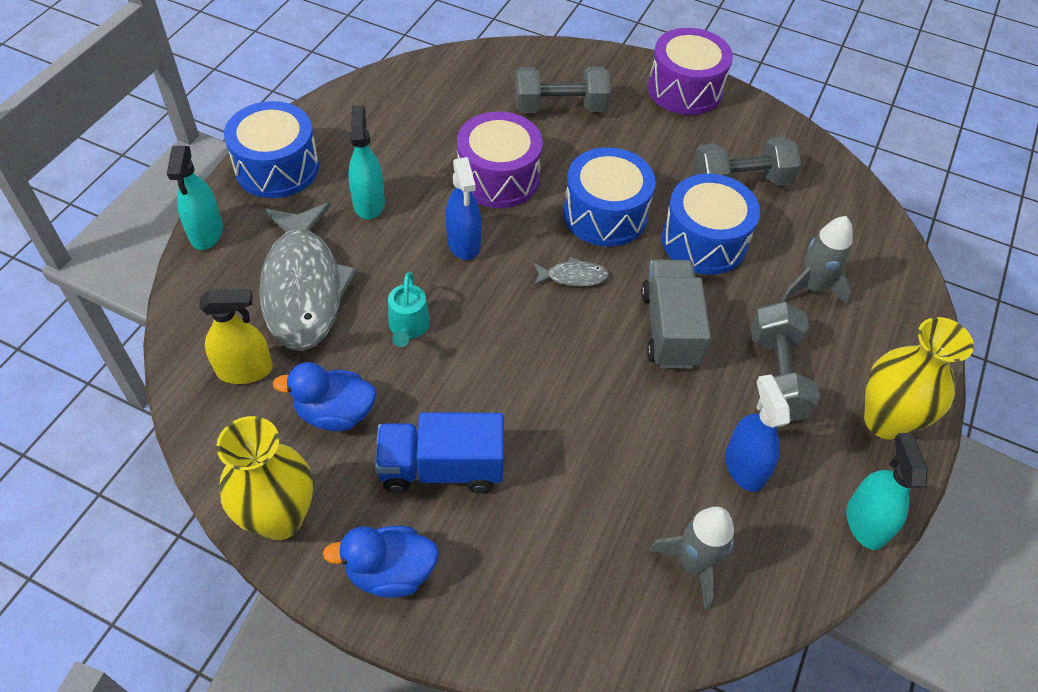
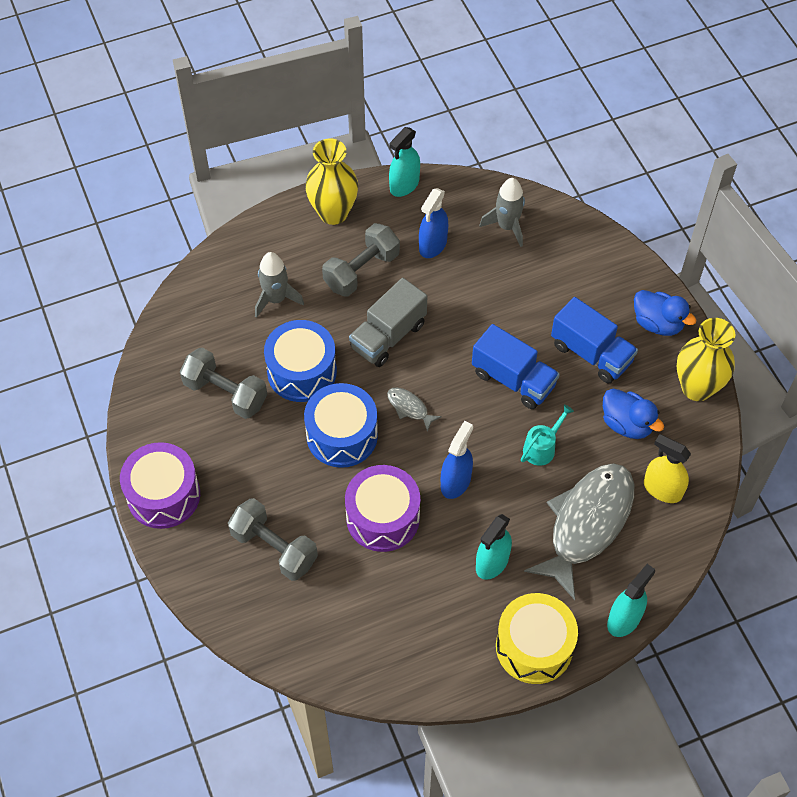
camera: 135 degrees left, 5 degrees up
blue drum [224,101,319,198] -> yellow drum [496,593,578,684]
none -> blue truck [472,324,560,409]

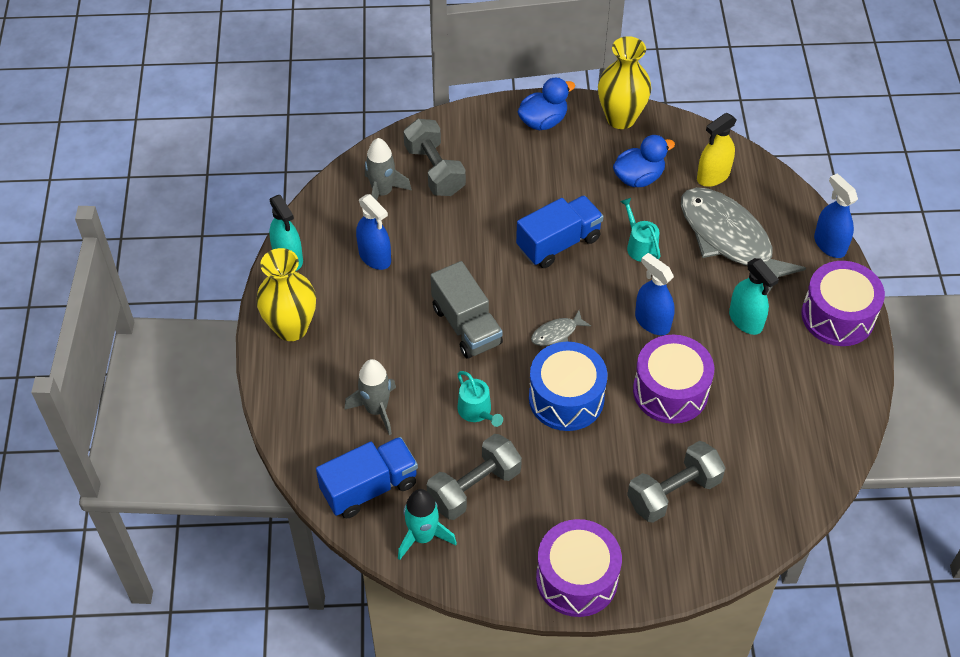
camera: 70 degrees left, 5 degrees down
blue drum [264,320,337,402] -> turquoise watering can [457,371,503,427]
grey dumbbell [322,223,400,297] -> grey dumbbell moved to [403,119,466,196]
yellow drum [496,593,578,684] -> purple drum [801,261,885,346]
blue truck [551,297,638,384] -> blue truck moved to [316,437,418,519]
turquoise spray bottle [607,564,655,637] -> blue spray bottle [814,174,858,258]
none -> turquoise rocket [398,489,457,560]

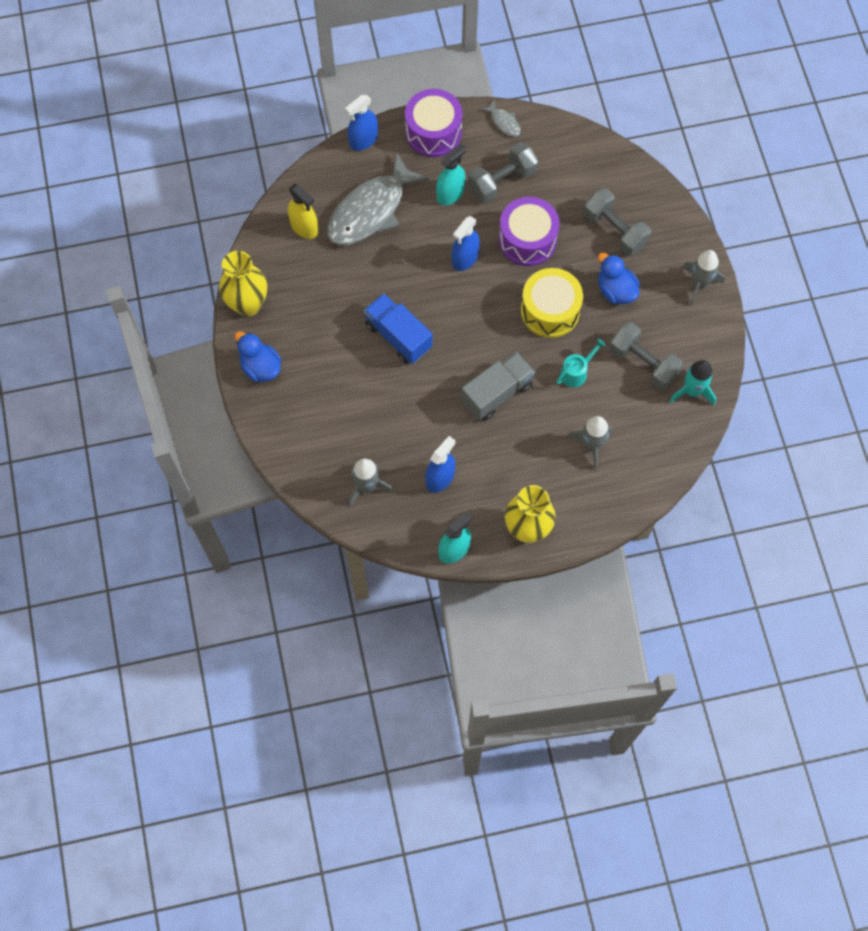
camera: 100 degrees left, 15 degrees up
blue truck [316,437,418,519] -> none
grey dumbbell [403,119,466,196] -> grey dumbbell moved to [468,142,538,203]
blue drum [529,342,608,431] -> yellow drum [521,268,583,338]
grey fish [531,310,591,346] -> grey fish moved to [481,100,521,137]
purple drum [536,519,622,617] -> grey rocket [683,250,725,306]
blue duck [613,135,675,187] -> blue duck moved to [598,253,640,304]
turquoise watering can [620,198,661,262] -> none

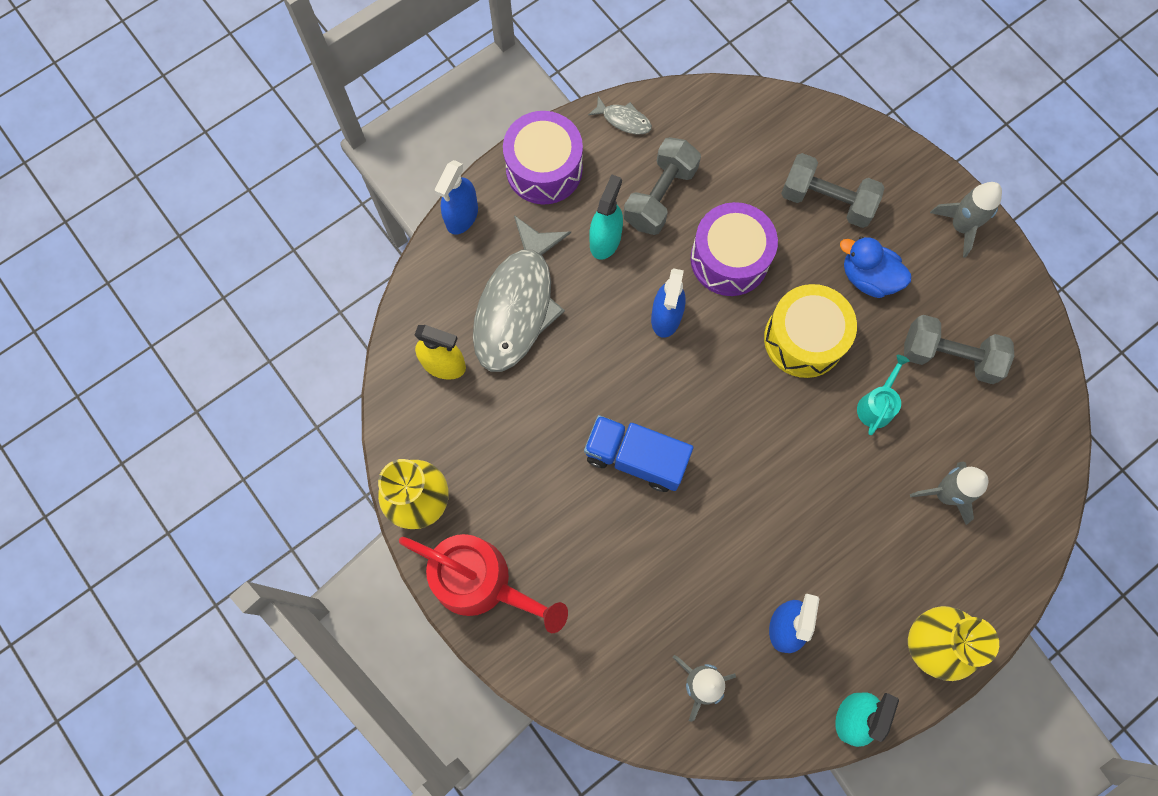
camera: 25 degrees left, 5 degrees up
blue duck [235,331,282,382] -> red watering can [399,534,568,633]
grey truck [461,352,535,420] -> none
turquoise rocket [670,360,716,405] -> none

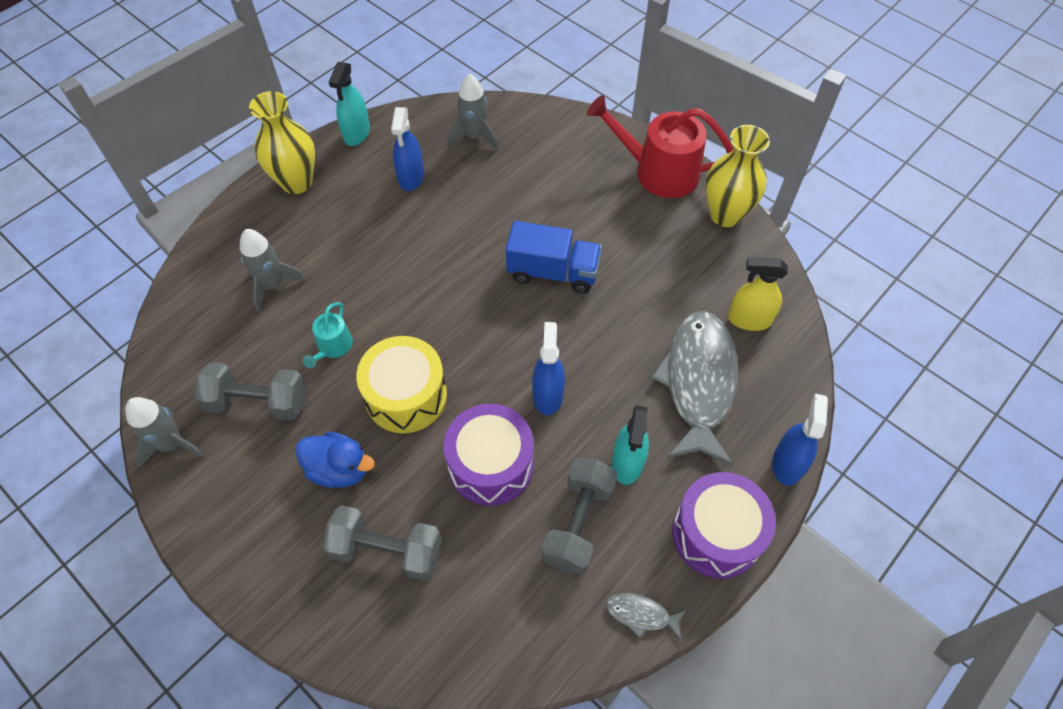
camera: 170 degrees right, 15 degrees down
grey rocket [930,182,1002,258] -> grey rocket moved to [125,397,204,467]

